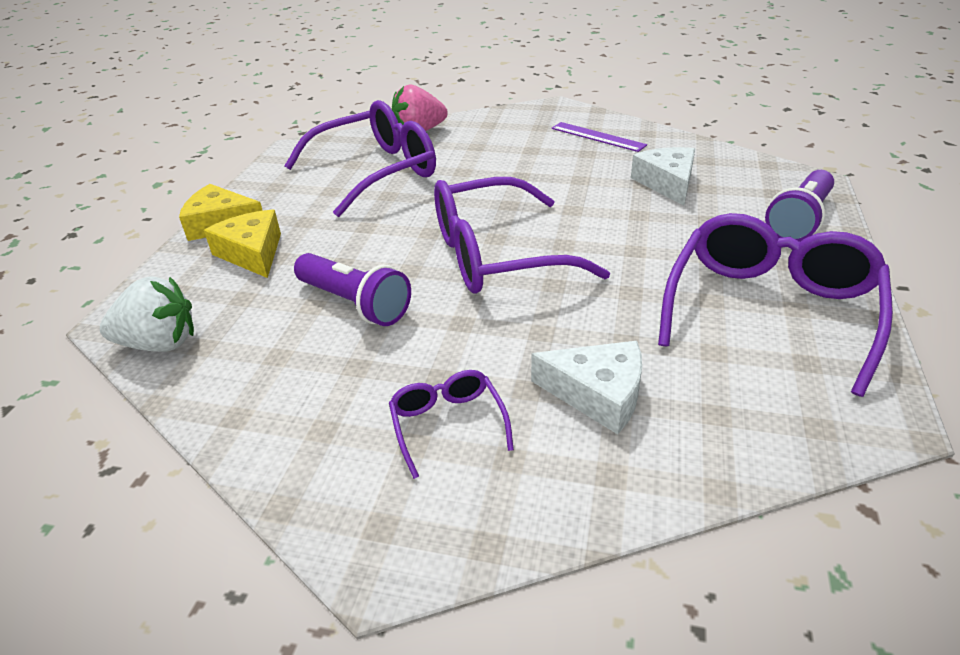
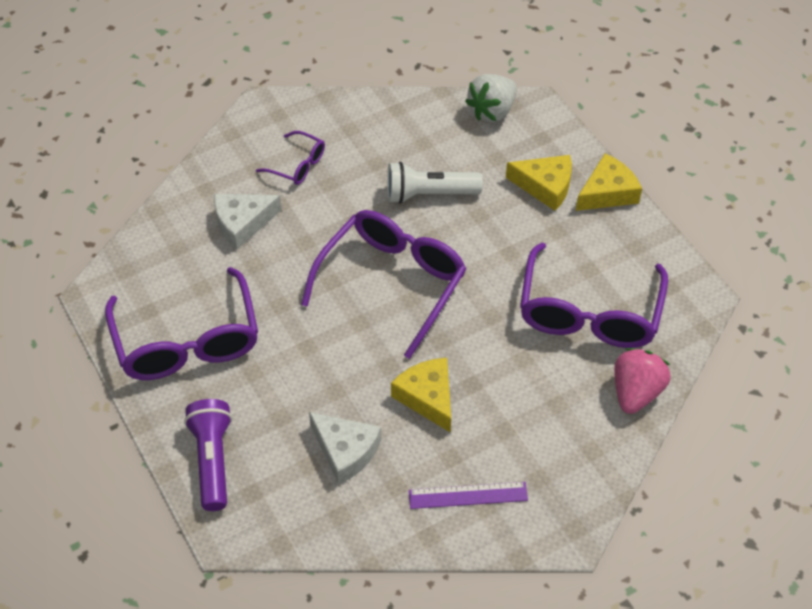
camera: 135 degrees right, 15 degrees up
purple flashlight [294,253,411,326] -> white flashlight [387,162,483,204]
none -> yellow cheese [391,358,451,433]

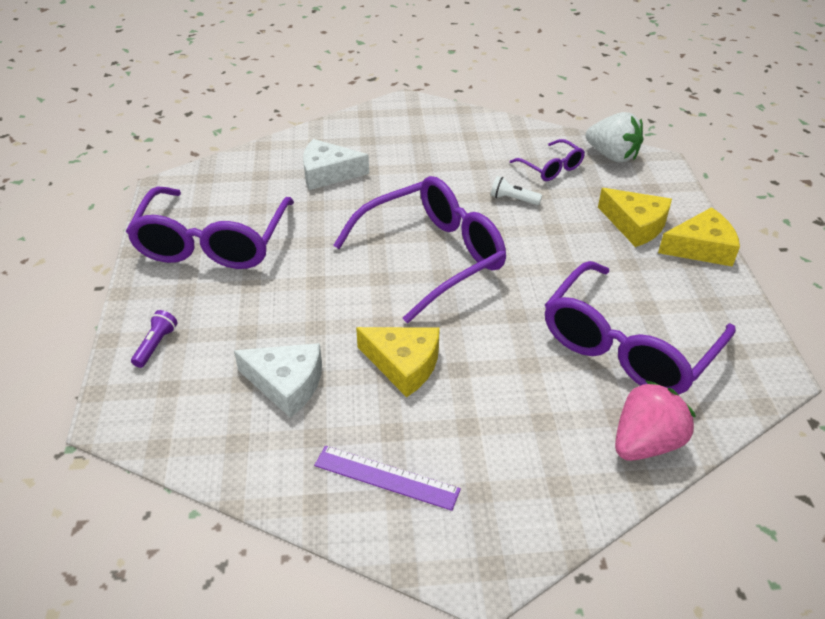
camera: 25 degrees right, 10 degrees down
purple flashlight [184,399,232,511] -> purple flashlight [131,310,178,368], size x0.51
purple glasses [256,131,325,185] -> purple glasses moved to [510,139,585,181]
white cheese [309,412,381,484] -> white cheese turned 45 degrees counterclockwise [234,343,322,418]
white flashlight [387,162,483,204] -> white flashlight [491,176,542,205], size x0.51
yellow cheese [391,358,451,433] -> yellow cheese turned 120 degrees clockwise [356,327,440,397]
white strawberry [465,74,516,122] -> white strawberry turned 120 degrees counterclockwise [586,112,643,163]

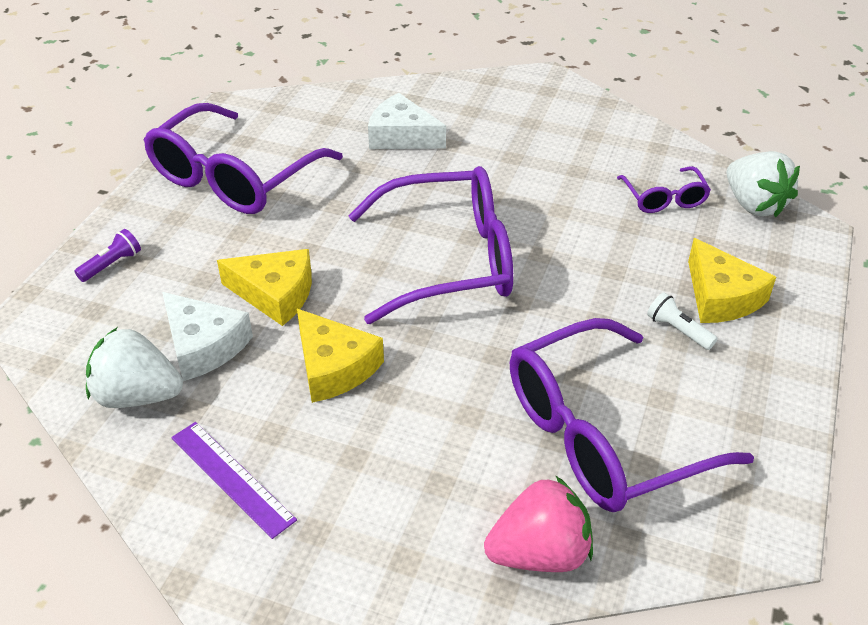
camera: 25 degrees right, 0 degrees up
white flashlight [491,176,542,205] -> white flashlight moved to [647,292,717,350]
yellow cheese [658,207,740,267] -> yellow cheese moved to [217,249,312,326]
none -> white strawberry [86,328,183,408]

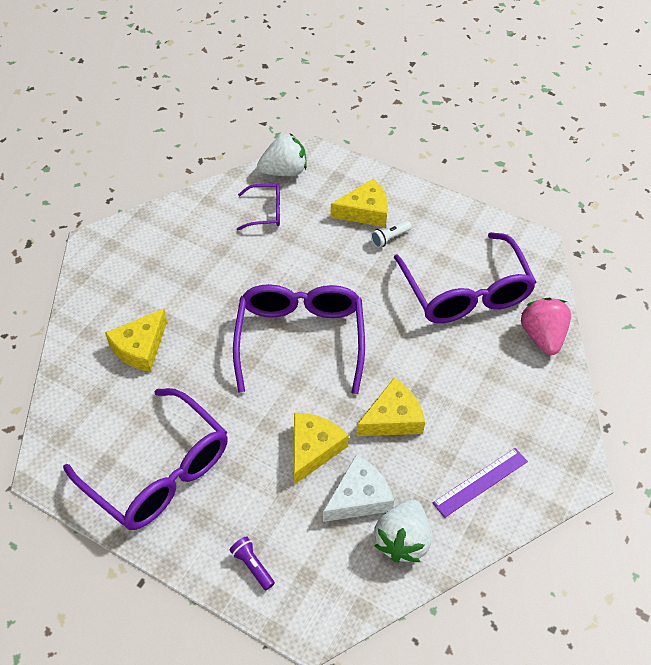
camera: 80 degrees left, 10 degrees up
white cheese [368,93,446,149] -> yellow cheese [105,309,167,372]

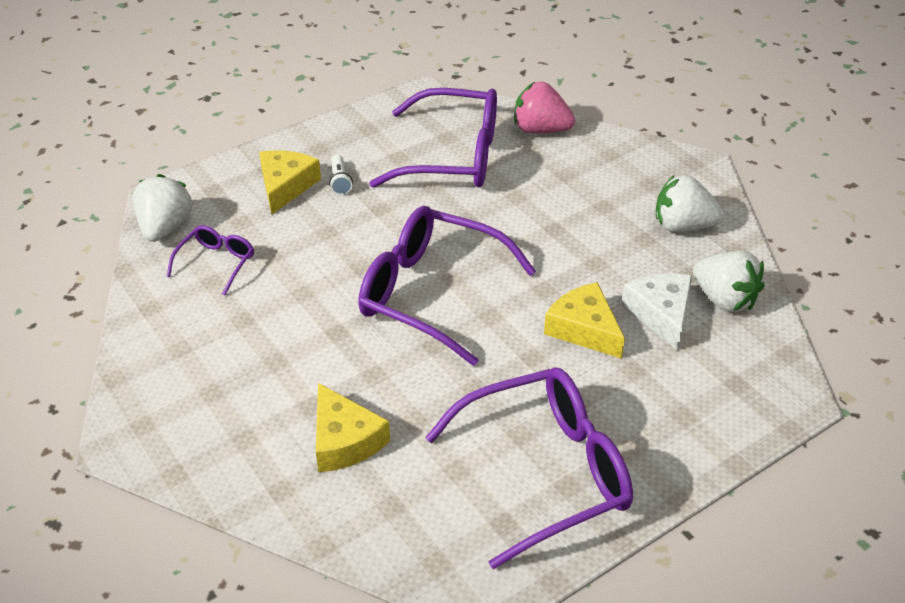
camera: 65 degrees left, 10 degrees down
purple flashlight [230,536,275,590] -> none
yellow cheese [356,378,425,436] -> none
purple ruler [433,448,528,518] -> white strawberry [656,175,724,232]

